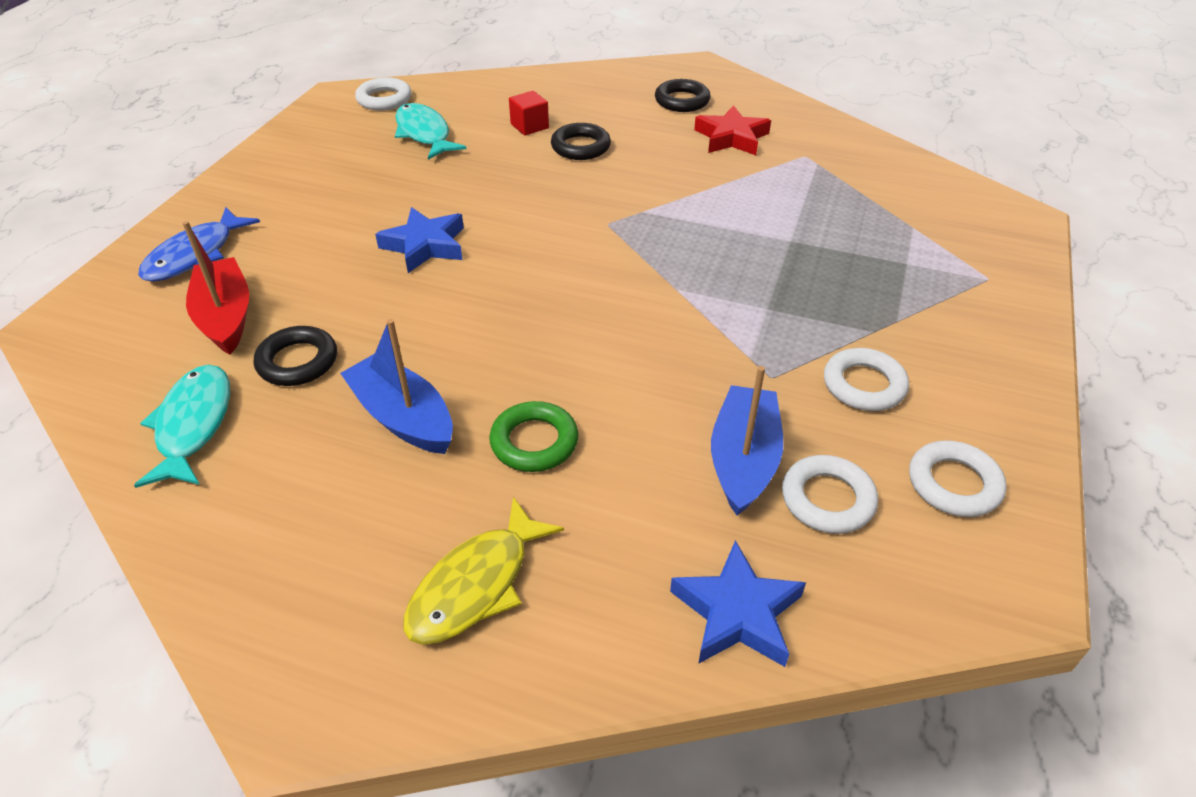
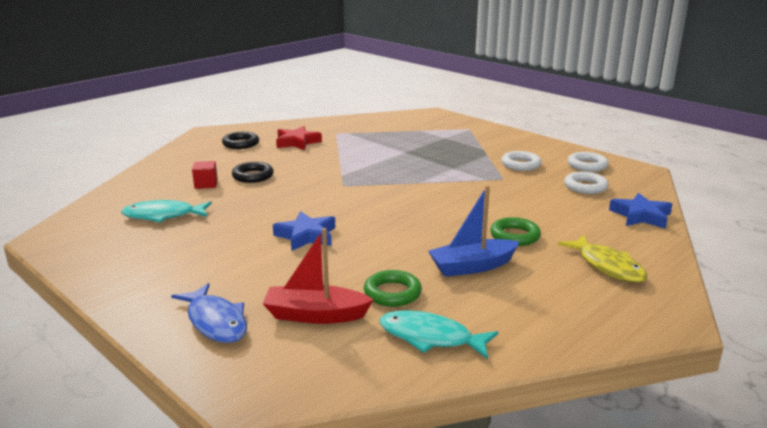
camera: 65 degrees left, 20 degrees down
black ring [254,326,337,386] -> green ring [364,270,422,307]
white ring [355,77,411,111] -> none
blue boat [711,366,783,516] -> none

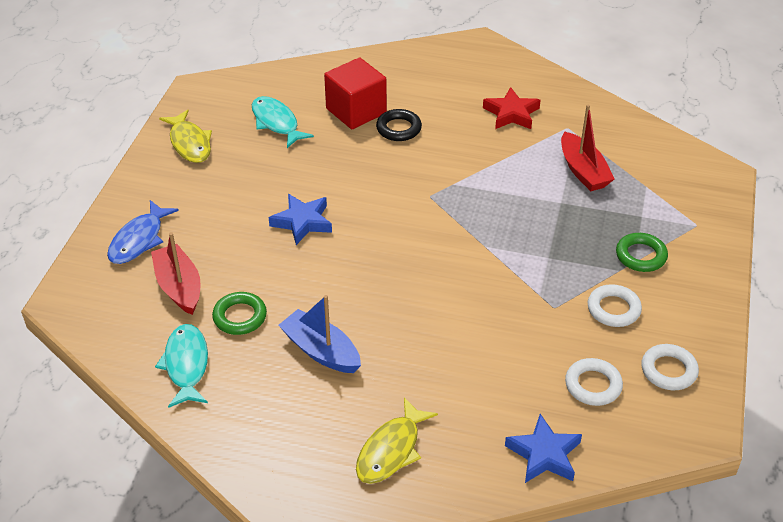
camera: 60 degrees right, 20 degrees up
red cube [192,161,218,189] -> red cube [324,58,387,129], size x2.00
black ring [222,132,259,149] -> none
green ring [490,217,541,246] -> green ring moved to [616,233,668,272]
none -> yellow fish [159,110,212,163]
none -> red boat [561,105,614,191]

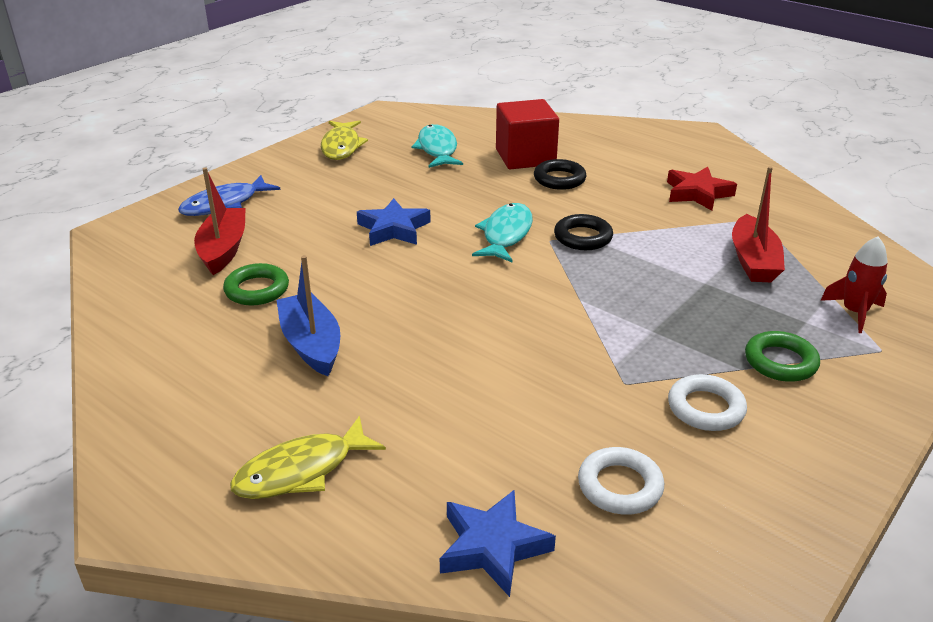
camera: 25 degrees right, 10 degrees down
turquoise fish [155,324,208,408] -> turquoise fish moved to [472,203,533,262]
white ring [641,344,699,390] -> none
none -> black ring [554,214,613,250]
none -> red rocket [820,236,888,333]

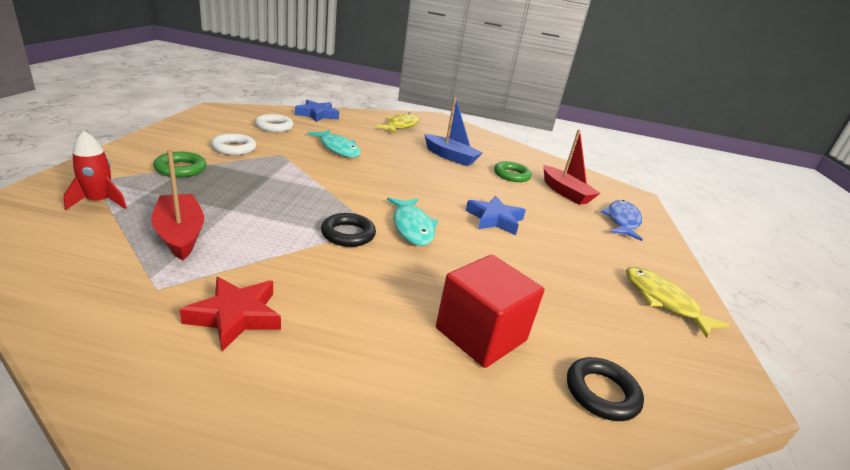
camera: 145 degrees right, 5 degrees down
turquoise fish [412,124,463,168] -> turquoise fish moved to [308,129,361,157]
black ring [534,159,587,190] -> black ring moved to [567,357,644,421]

